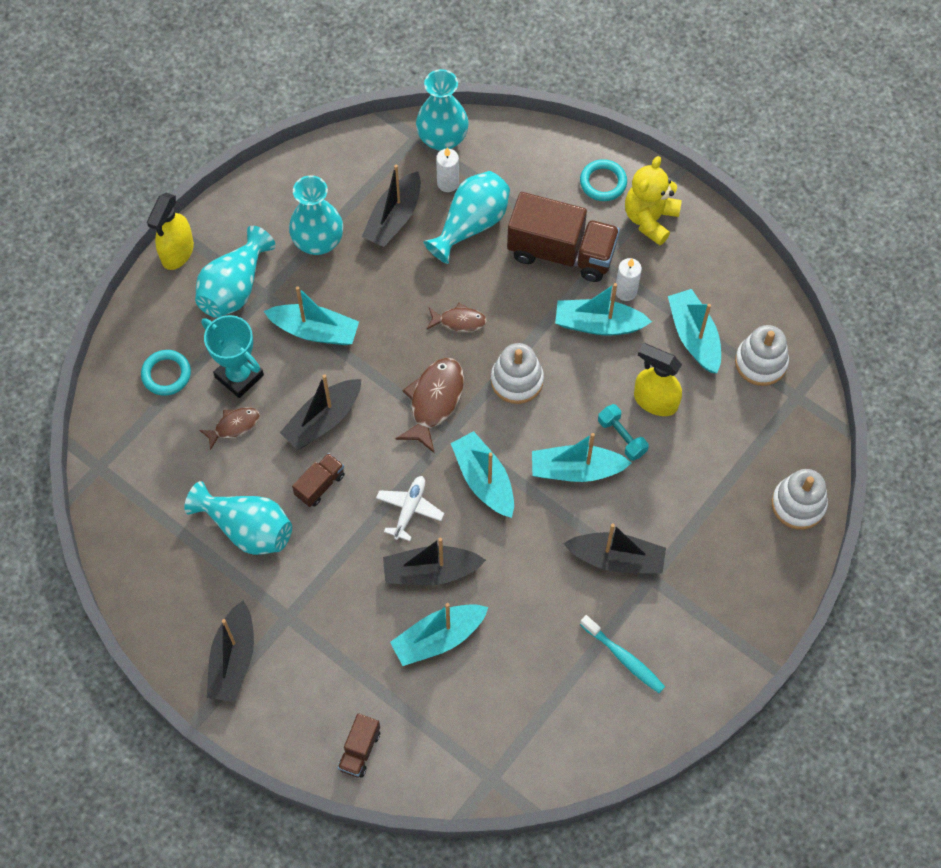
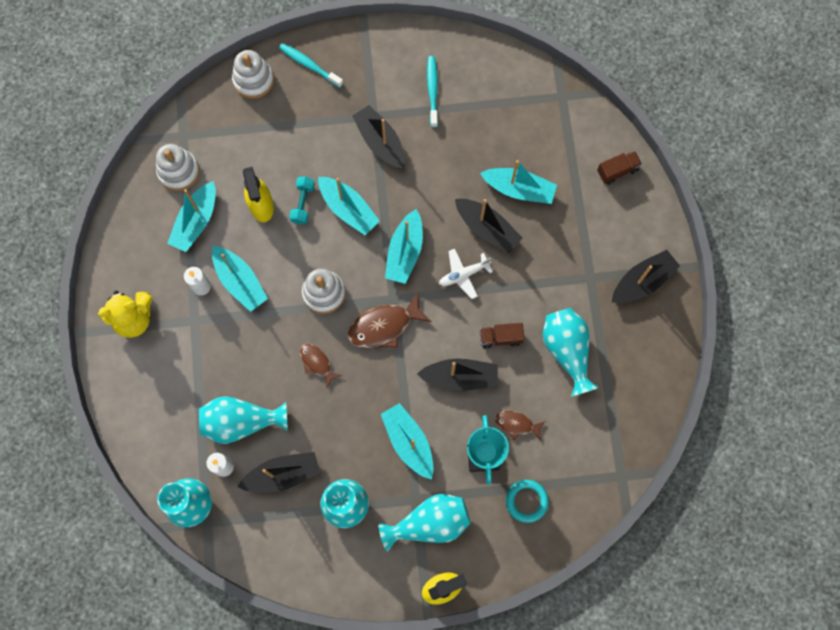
camera: 135 degrees left, 10 degrees up
brown truck [507,192,620,282] -> none
turquoise ring [580,159,627,201] -> none
none -> turquoise toothbrush [279,43,343,88]

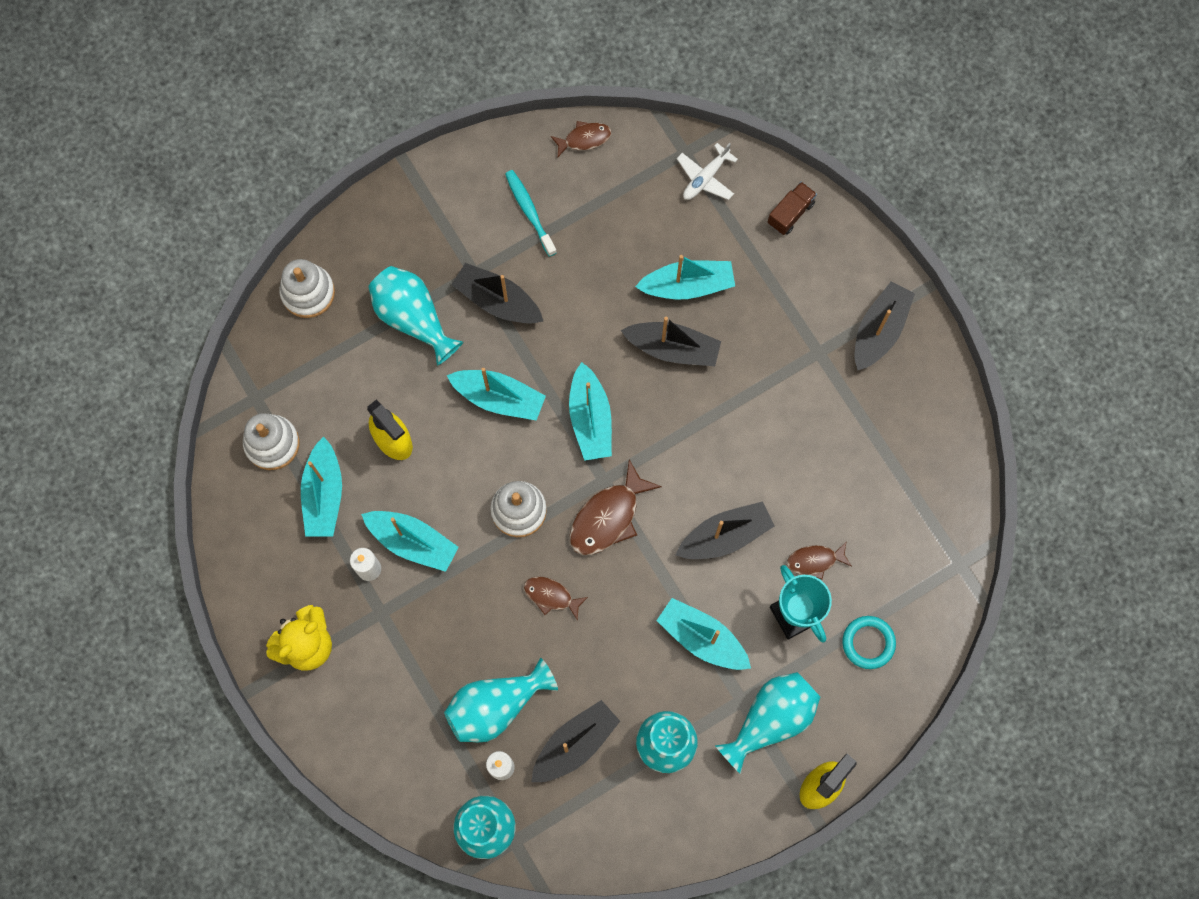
camera: 25 degrees left, 0 degrees up
turquoise toothbrush [279,43,343,88] -> none
turquoise dumbbell [289,176,315,224] -> none
white plane [439,249,493,299] -> white plane moved to [677,143,738,200]
brown truck [480,323,524,349] -> none
turquoise vase [543,308,599,396] -> turquoise vase moved to [368,266,463,366]
none -> brown fish [550,121,611,157]

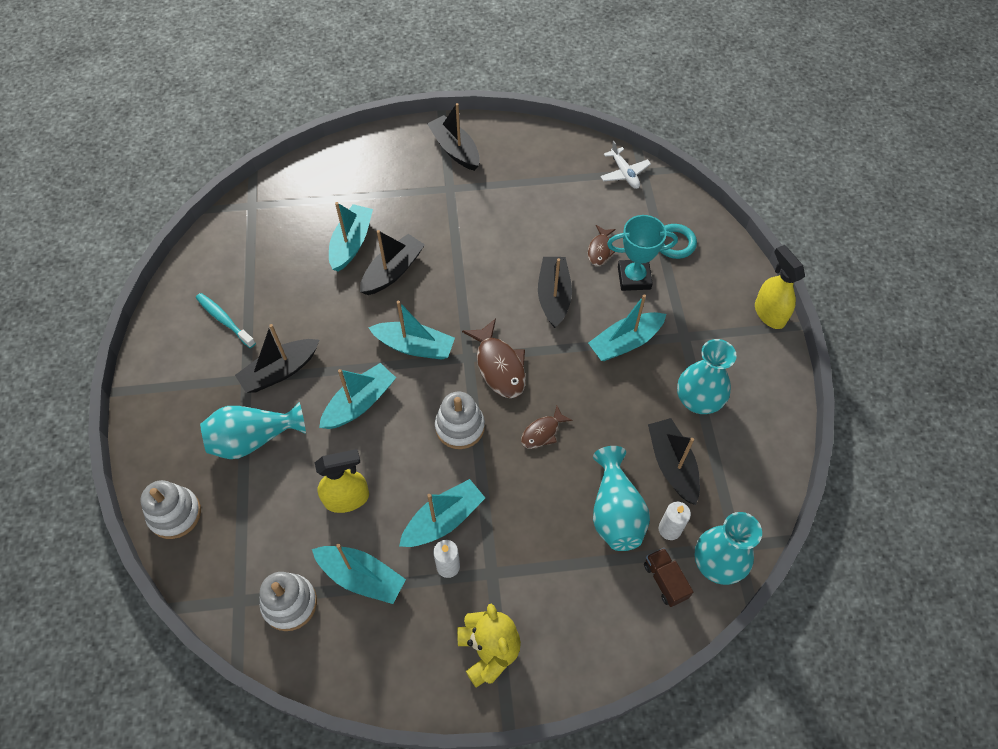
camera: 65 degrees left, 15 degrees down
turquoise toothbrush [505,170,557,257] -> turquoise toothbrush turned 45 degrees clockwise [196,293,256,348]
brown fish [550,121,611,157] -> none
white plane [677,143,738,200] -> white plane moved to [600,141,651,189]
turquoise vase [715,672,820,774] -> none
brown truck [768,182,817,235] -> brown truck moved to [644,548,693,607]

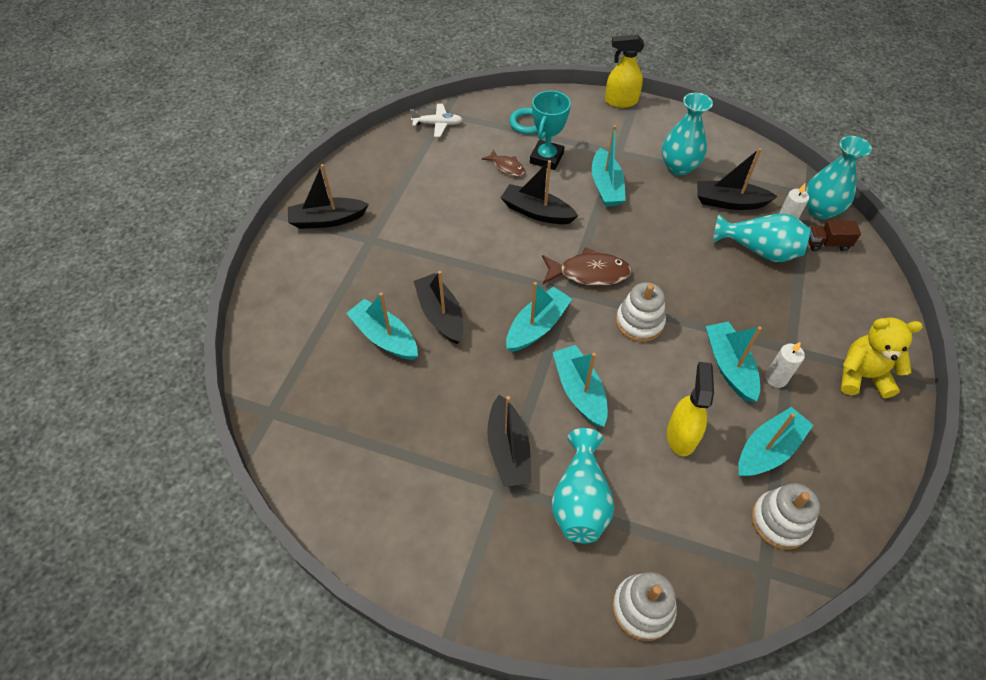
camera: 65 degrees left, 5 degrees down
turquoise toothbrush [196,293,256,348] -> none
brown fish [521,406,573,449] -> none

